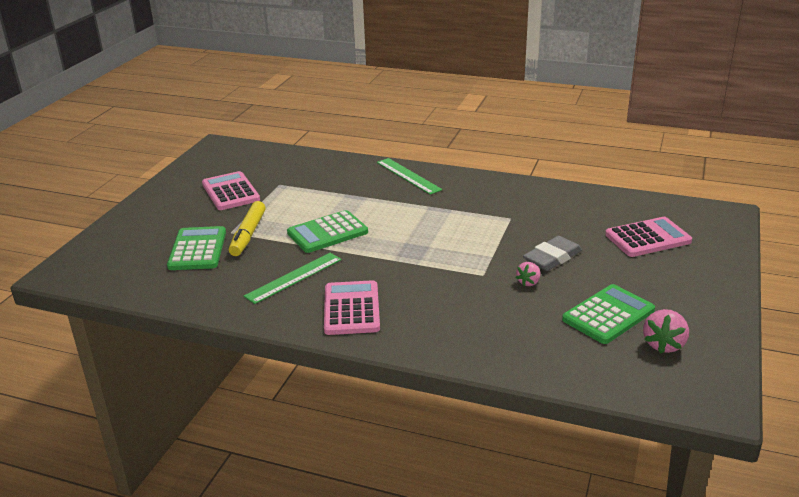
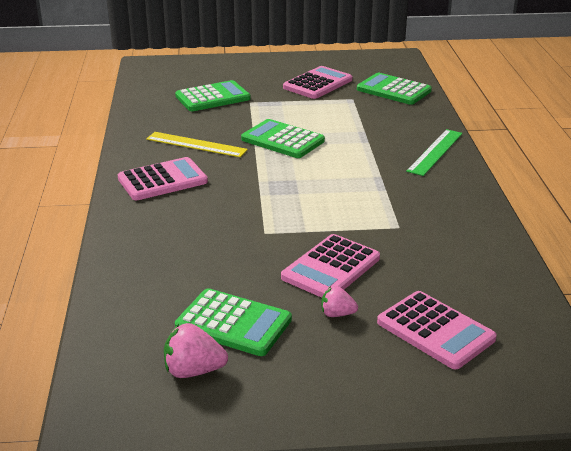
camera: 65 degrees right, 0 degrees up
yellow marker [229,201,266,256] -> none
green ruler [244,253,342,304] -> yellow ruler [146,132,248,157]
pink strawberry [516,262,540,286] -> pink strawberry moved to [321,286,358,317]
grey eraser [523,236,582,271] -> pink calculator [281,234,380,298]
none -> green calculator [357,73,432,105]

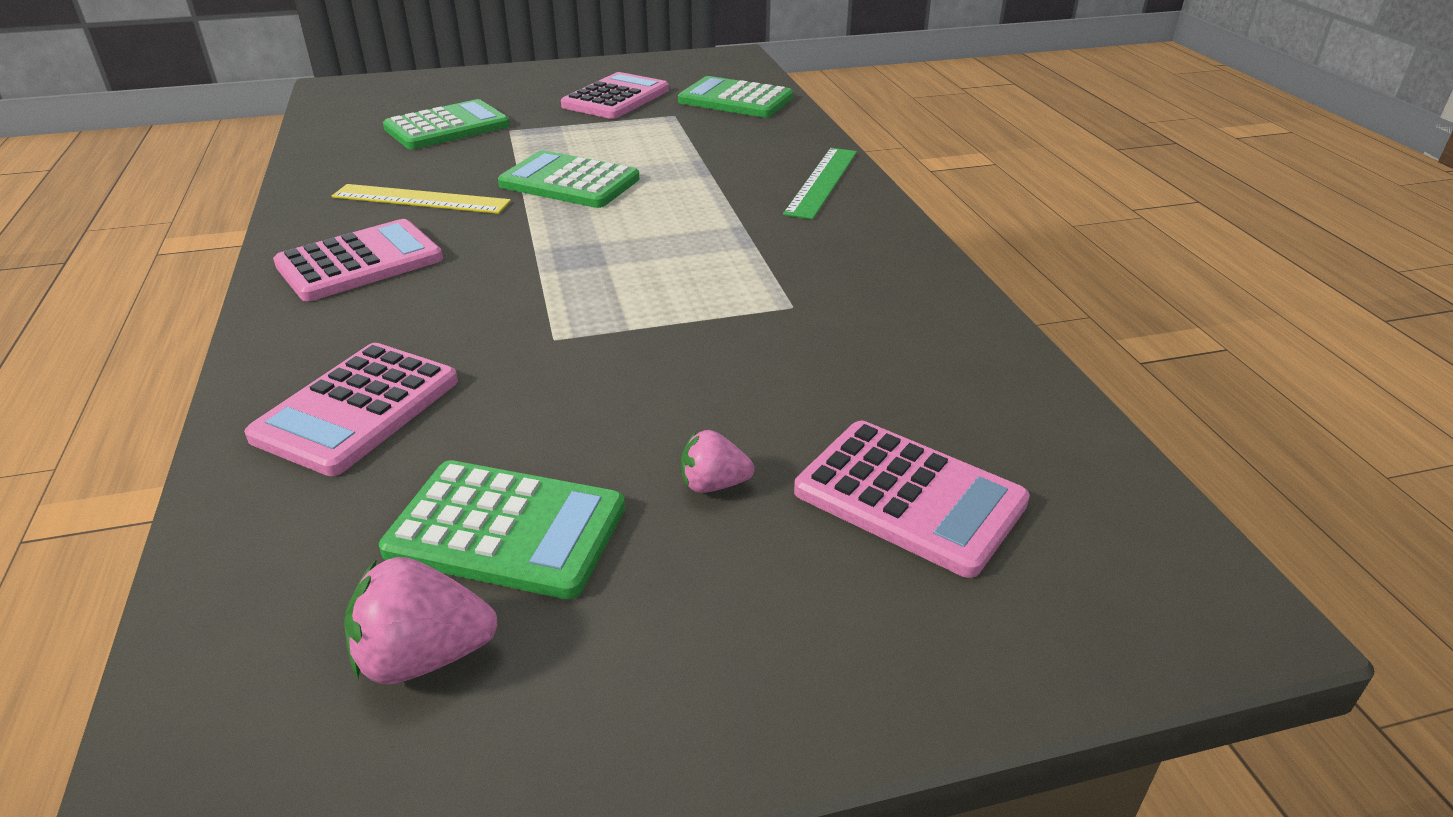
camera: 10 degrees left, 5 degrees up
pink calculator [281,234,380,298] -> pink calculator moved to [244,343,458,476]

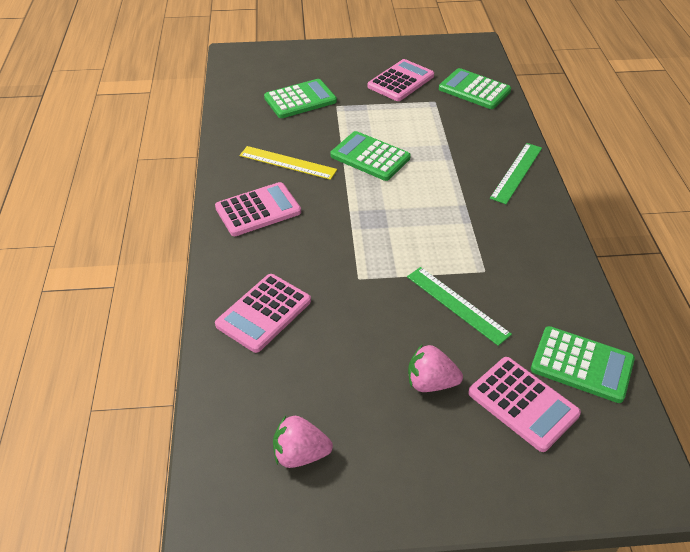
camera: 10 degrees right, 10 degrees up
green calculator [379,460,625,599] -> green calculator moved to [531,326,635,403]
pink strawberry [681,430,755,493] -> pink strawberry [408,344,463,392], size x1.57
none -> green ruler [407,267,512,346]

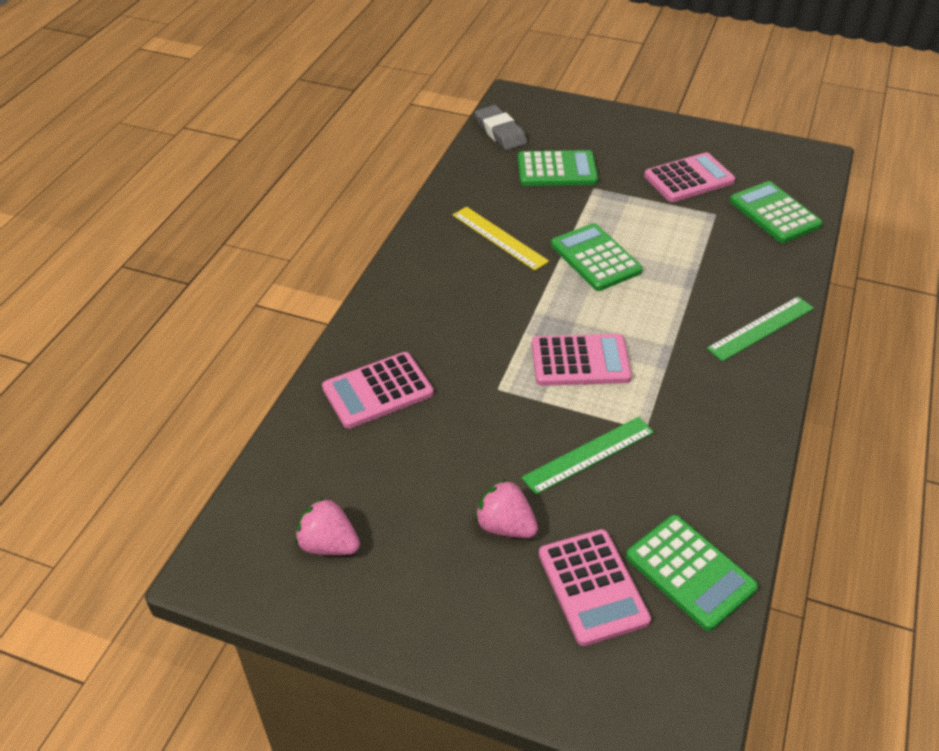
camera: 25 degrees right, 0 degrees up
pink calculator [215,182,301,236] -> pink calculator moved to [532,334,632,386]
green ruler [407,267,512,346] -> green ruler turned 75 degrees clockwise [521,417,654,495]
none -> grey eraser [475,105,527,150]

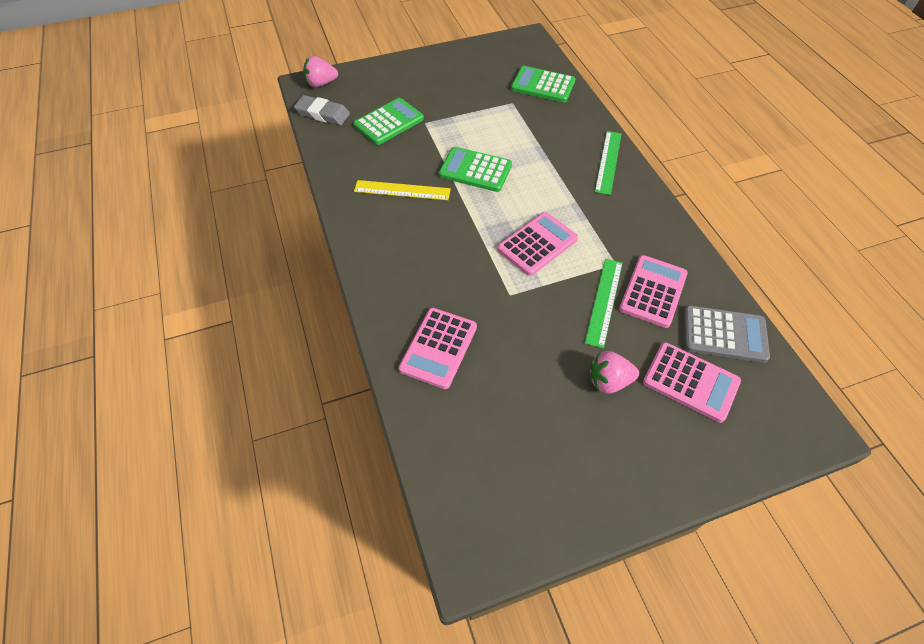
camera: 40 degrees left, 10 degrees up
pink strawberry [295,497,360,556] -> pink strawberry moved to [303,56,338,87]
green calculator [626,515,758,631] -> grey calculator [684,305,770,363]
pink calculator [644,152,735,202] -> pink calculator moved to [619,255,688,328]

